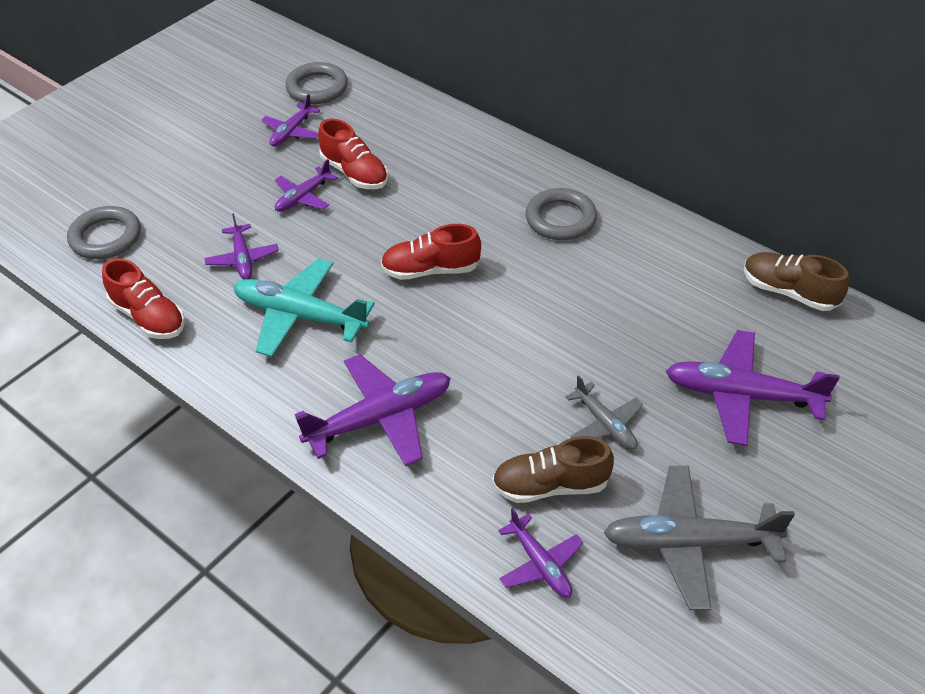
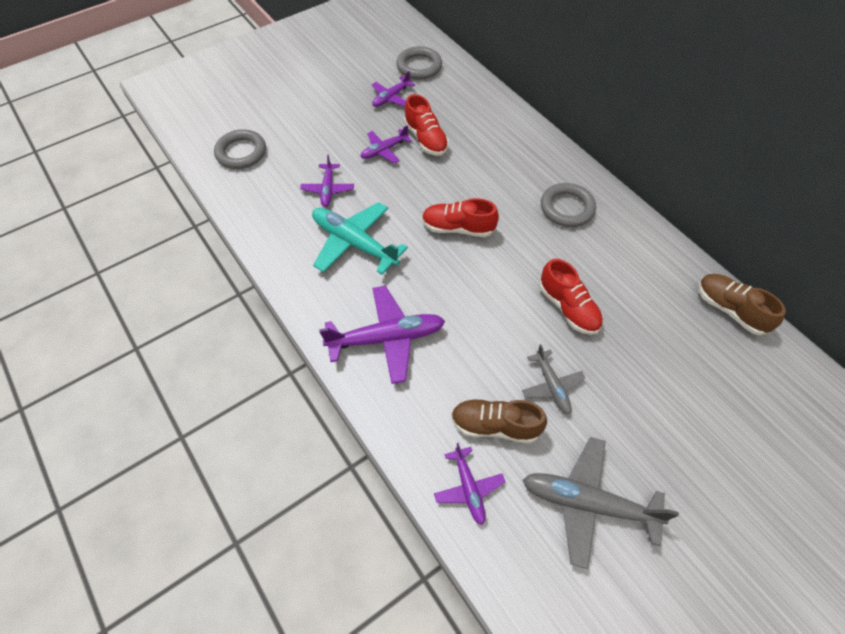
camera: 15 degrees right, 10 degrees up
red shoe [102,258,185,339] -> red shoe moved to [539,259,603,335]
purple plane [666,330,840,446] -> none

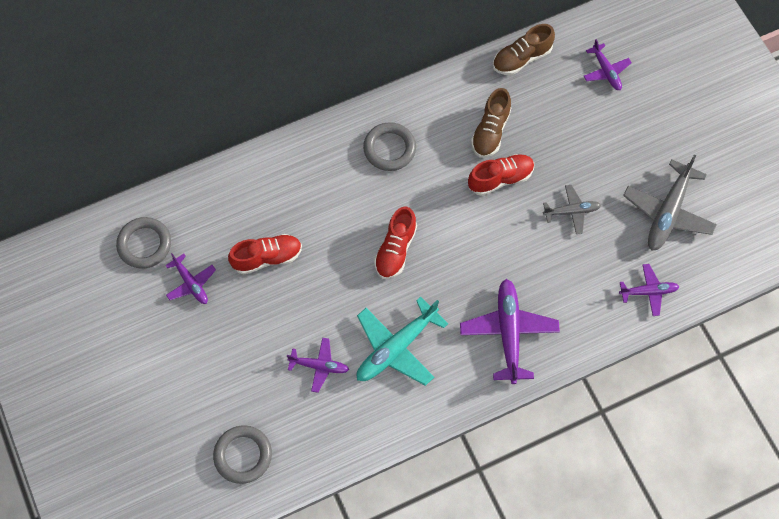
camera: 80 degrees left, 10 degrees up
purple plane [360,125,412,164] -> purple plane moved to [584,39,632,90]
brown shoe [451,399,547,444] -> brown shoe moved to [471,88,511,158]

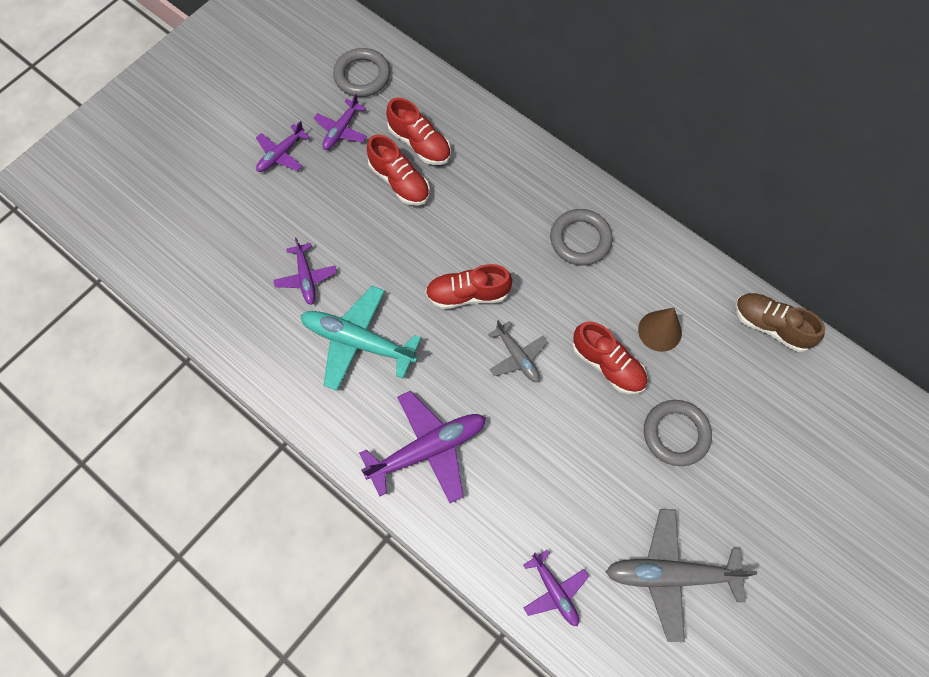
camera: 65 degrees right, 0 degrees up
grey ring [213,425,272,484] -> grey ring moved to [644,400,712,466]
brown shoe [471,88,511,158] -> brown cone [638,308,682,352]
grey plane [543,185,601,234] -> grey plane moved to [488,320,548,382]
purple plane [584,39,632,90] -> purple plane moved to [256,121,310,172]
none -> red shoe [386,98,451,165]

